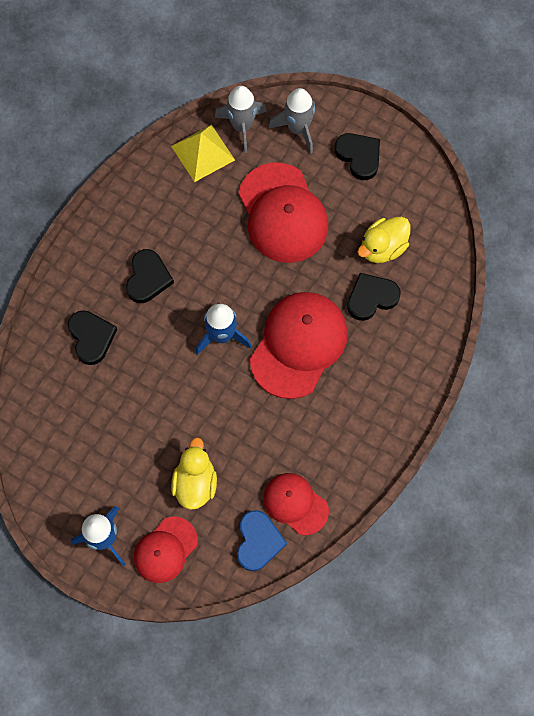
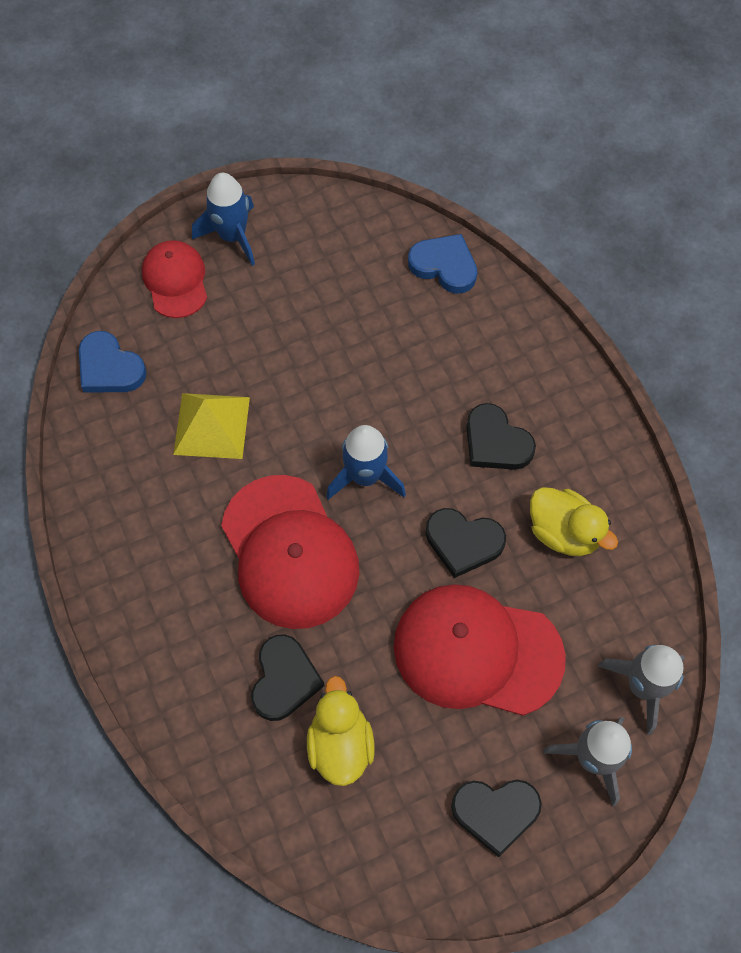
camera: 125 degrees right, 5 degrees down
black heart [68,310,117,365] -> black heart moved to [426,508,506,578]
yellow pyramid [171,125,235,182] -> yellow pyramid moved to [173,393,250,459]
yellow duck [171,437,217,510] -> yellow duck moved to [530,487,618,556]
red cap [263,473,329,535] -> none
none -> blue heart [408,234,477,294]

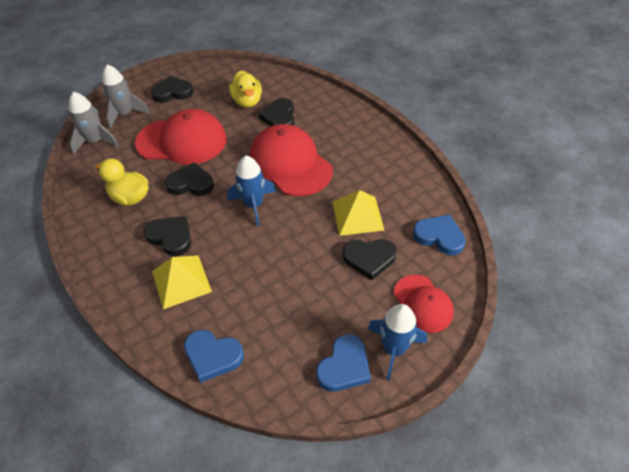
camera: 170 degrees right, 15 degrees down
none -> yellow pyramid [152,255,212,309]
none -> blue heart [316,334,371,392]
none -> black heart [342,239,397,280]

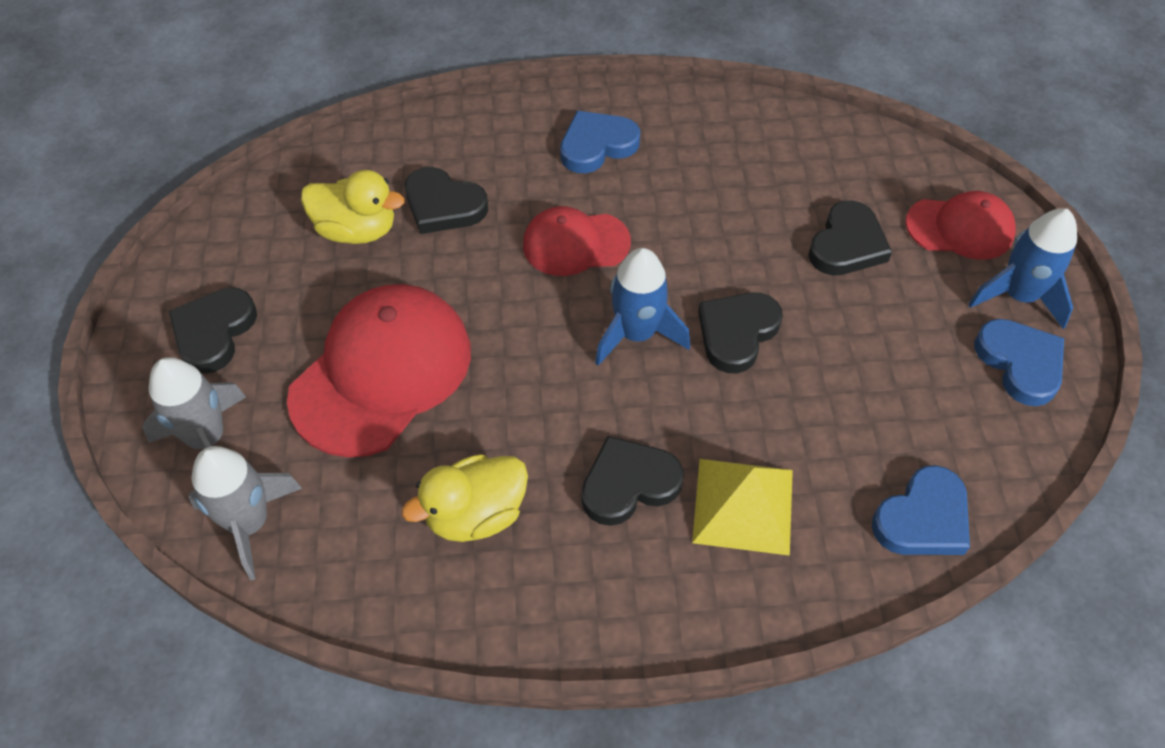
camera: 60 degrees left, 5 degrees up
black heart [165,162,214,196] -> black heart moved to [698,293,783,373]
red cap [250,124,333,196] -> red cap [523,206,631,276], size x0.58
yellow pyramid [332,190,385,236] -> none
blue heart [413,215,466,255] -> blue heart moved to [560,111,640,173]

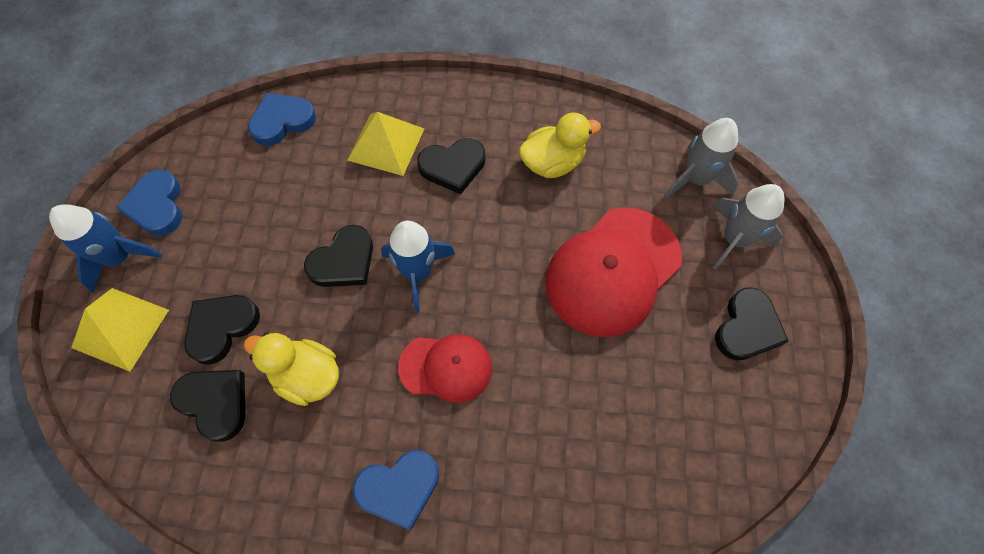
camera: 170 degrees left, 10 degrees up
yellow duck [301,170,405,244] -> yellow duck moved to [244,333,339,406]
black heart [405,167,488,234] -> black heart moved to [170,370,245,442]
red cap [906,191,1016,260] -> yellow pyramid [71,288,169,372]

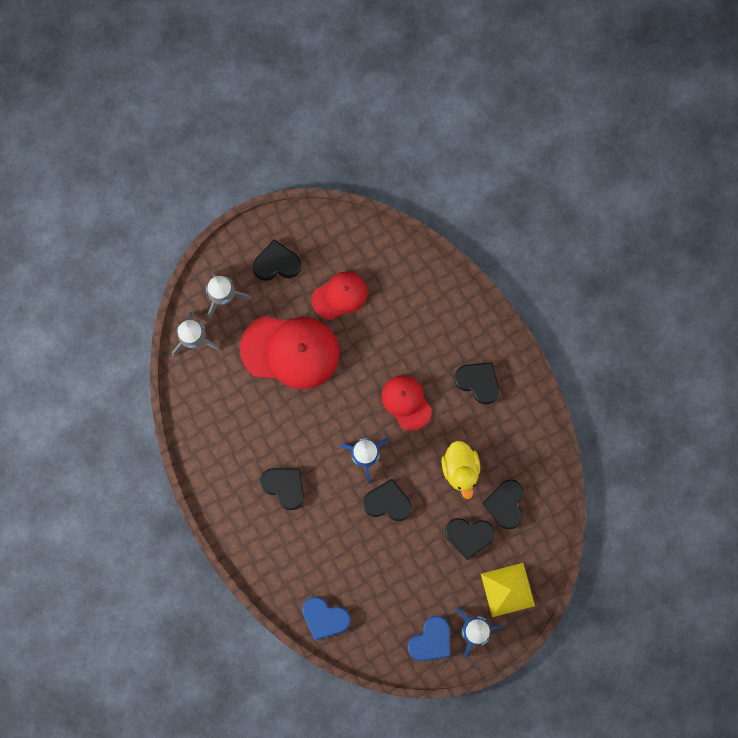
camera: 125 degrees left, 15 degrees up
yellow pyramid [347,112,424,176] -> none
blue heart [353,450,439,530] -> black heart [454,362,499,405]
yellow duck [519,112,601,178] -> none
none -> red cap [312,272,368,320]

